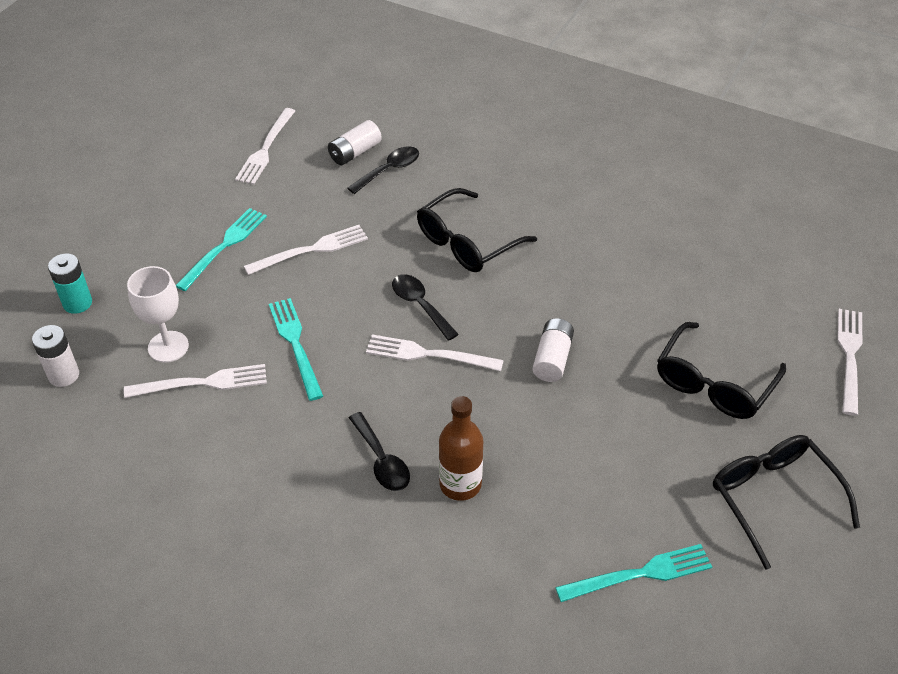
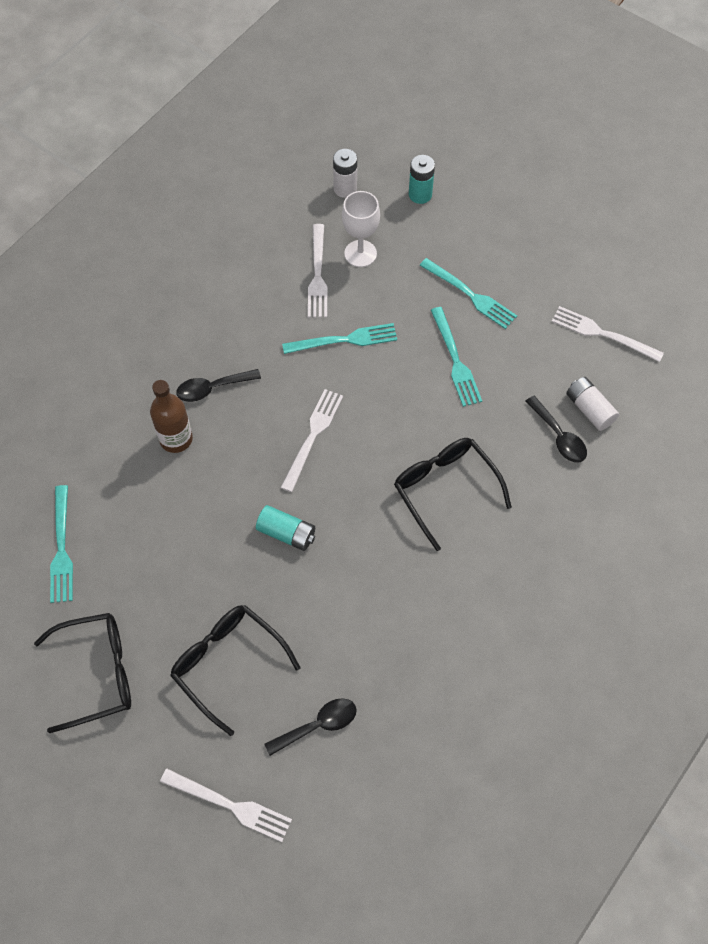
camera: 100 degrees right, 15 degrees up
white fork [244,225,368,275] -> turquoise fork [431,307,482,407]
black spoon [392,274,459,341] -> black spoon moved to [264,698,357,756]
white battery [532,318,574,382] -> turquoise battery [256,505,315,551]

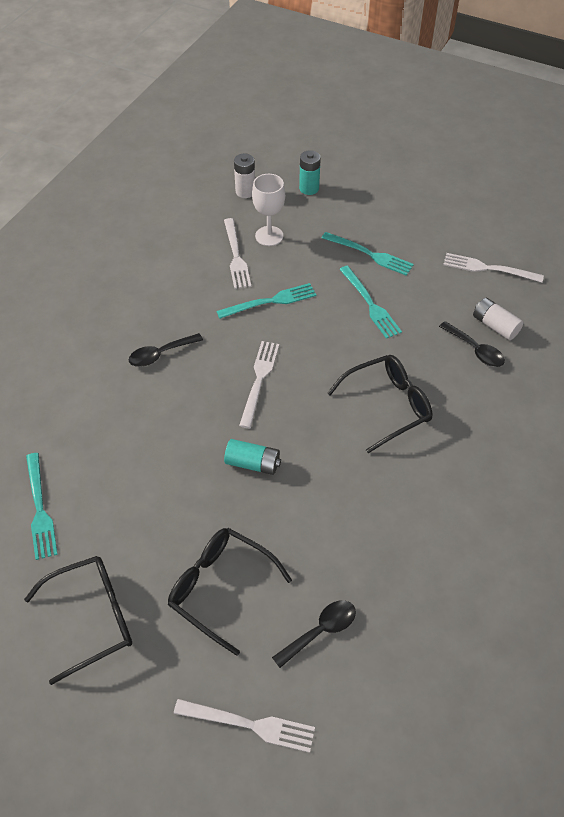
camera: 10 degrees left, 10 degrees down
brown bottle [150,380,193,453] -> none
black glasses [394,438,512,551] -> black glasses turned 105 degrees clockwise [327,355,433,453]

